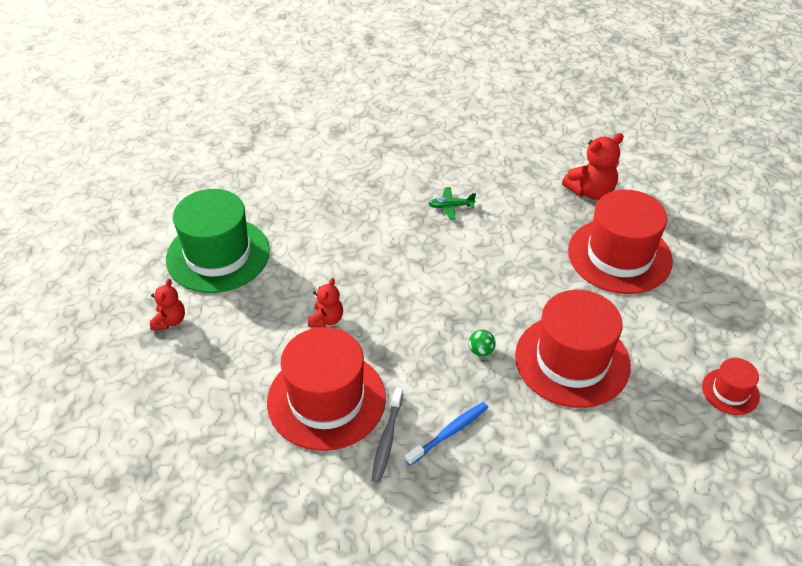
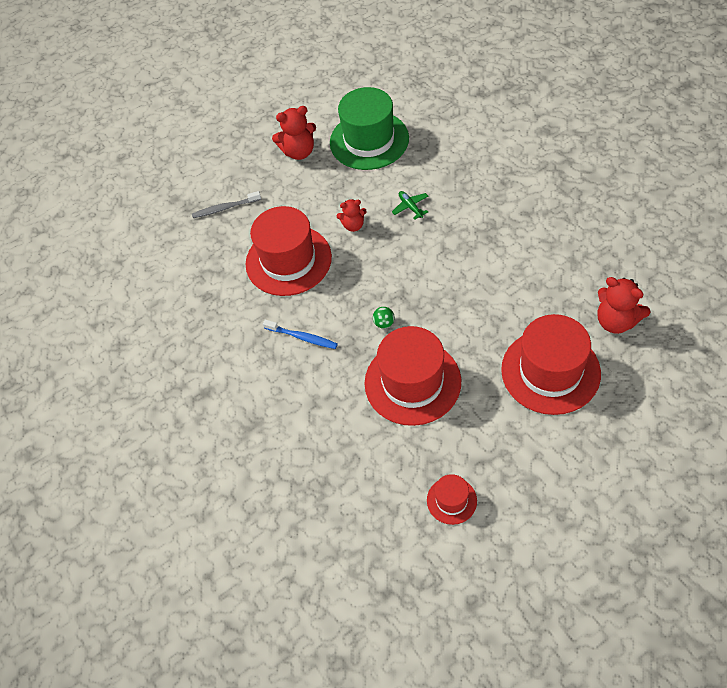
camera: 70 degrees right, 10 degrees up
red teddy bear [150,279,185,330] -> red teddy bear [272,106,316,160], size x1.60
grey toothbrush [371,388,403,483] -> grey toothbrush moved to [192,191,261,218]
green plane [428,187,476,220] -> green plane moved to [392,191,428,220]

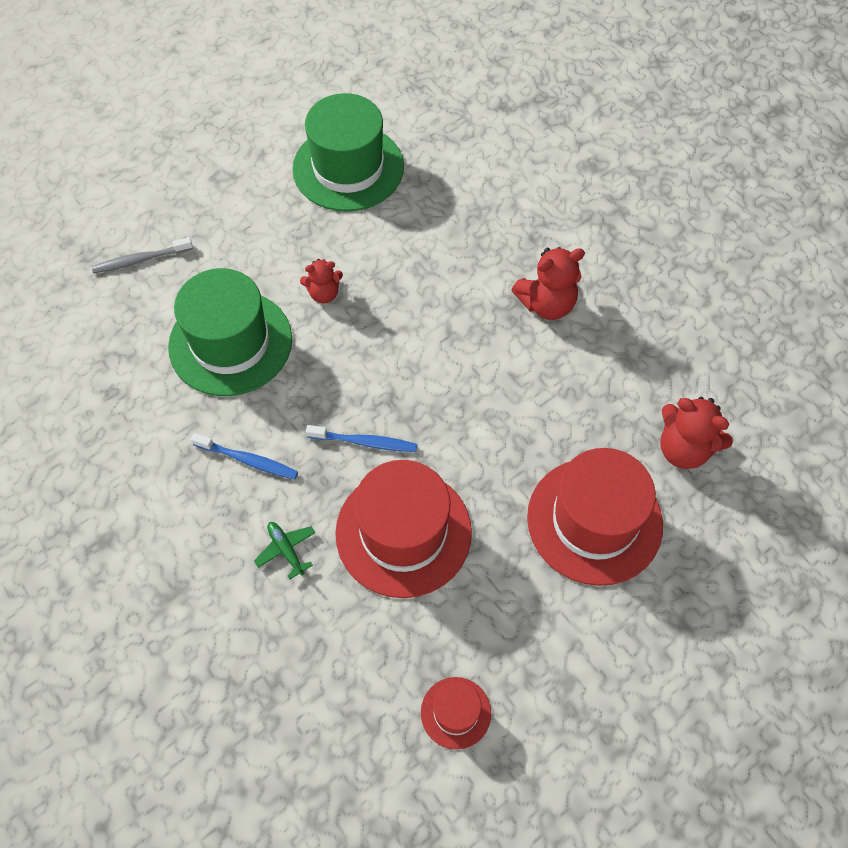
camera: 10 degrees left, 5 degrees up
red hat [245,206,332,296] -> green hat [168,268,292,396]
red teddy bear [272,106,316,160] -> red teddy bear moved to [511,247,585,320]
green ball [373,307,395,329] -> blue toothbrush [306,425,417,452]
green plane [392,191,428,220] -> green plane moved to [254,522,315,579]

